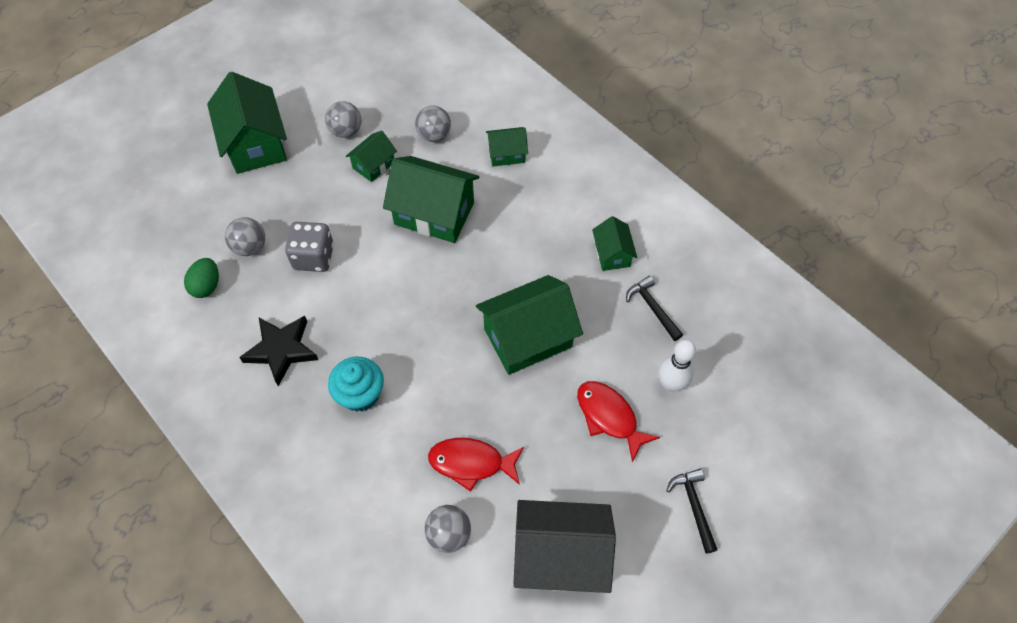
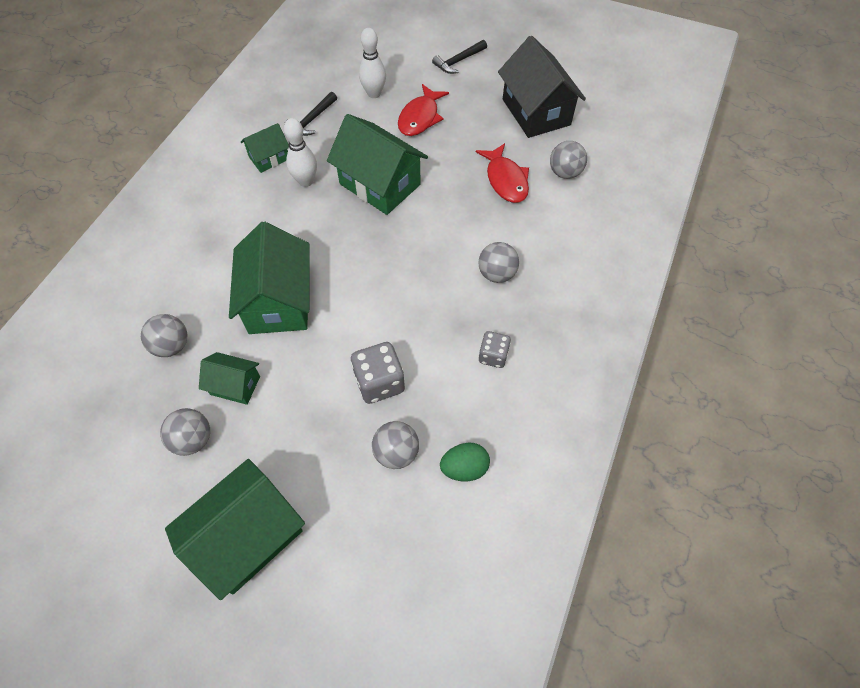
camera: 115 degrees left, 0 degrees up
black star [239,316,318,386] -> grey dice [479,331,511,368]
turquoise cupcake [328,357,384,412] -> grey ball [479,242,519,283]
green house [486,127,528,166] -> none
none -> white bowling pin [284,118,317,187]

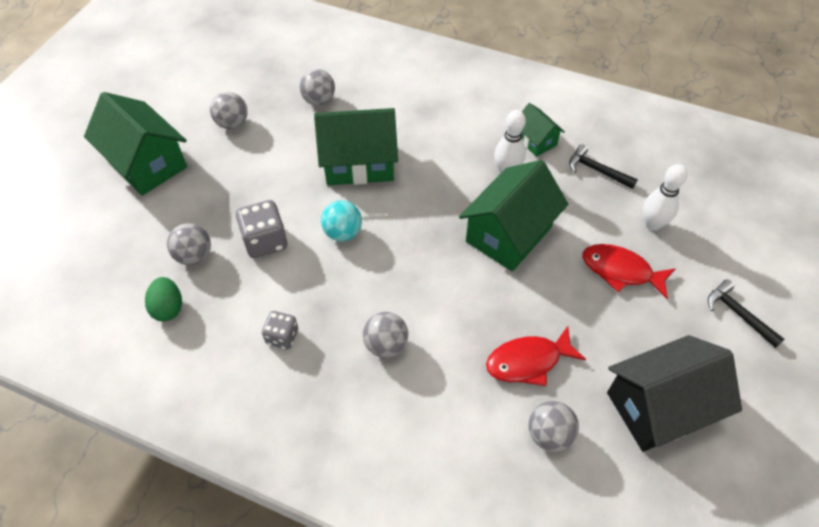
camera: 90 degrees right, 5 degrees down
green house [199,352,260,405] -> none
none -> turquoise ball [321,200,362,241]

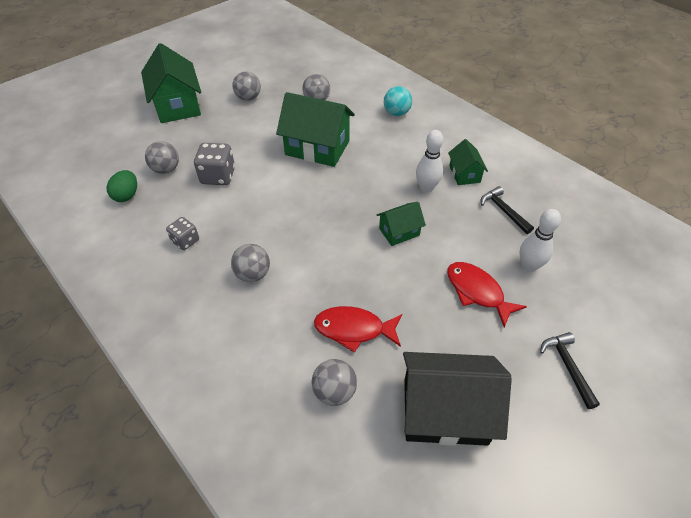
camera: 25 degrees right, 5 degrees down
turquoise ball [321,200,362,241] -> turquoise ball moved to [384,86,412,116]
green house [459,160,568,271] -> green house [377,202,426,246], size x0.53

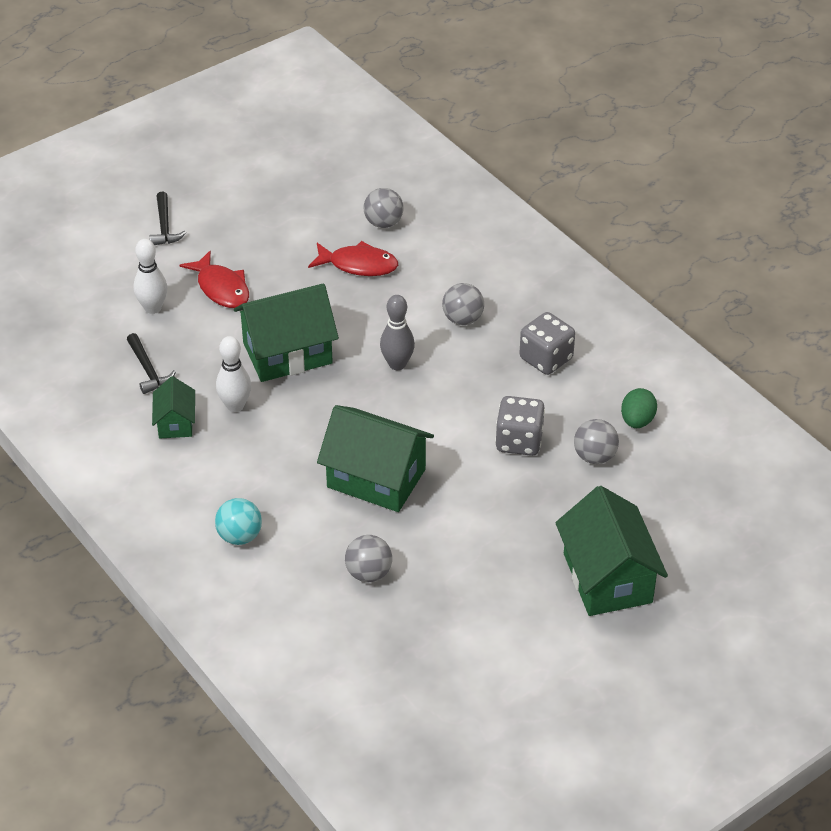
camera: 175 degrees left, 5 degrees down
grey dice [166,217,199,250] -> grey dice [519,312,575,375], size x1.58
grey ball [233,71,261,101] -> none
green house [377,202,426,246] -> green house [234,284,339,382], size x1.90
black house [403,352,512,446] -> none
none -> grey bowling pin [380,295,415,370]

